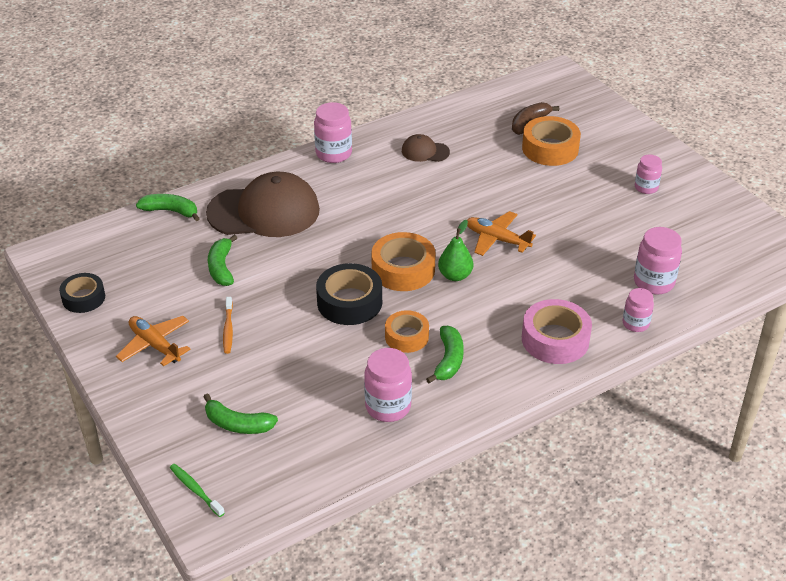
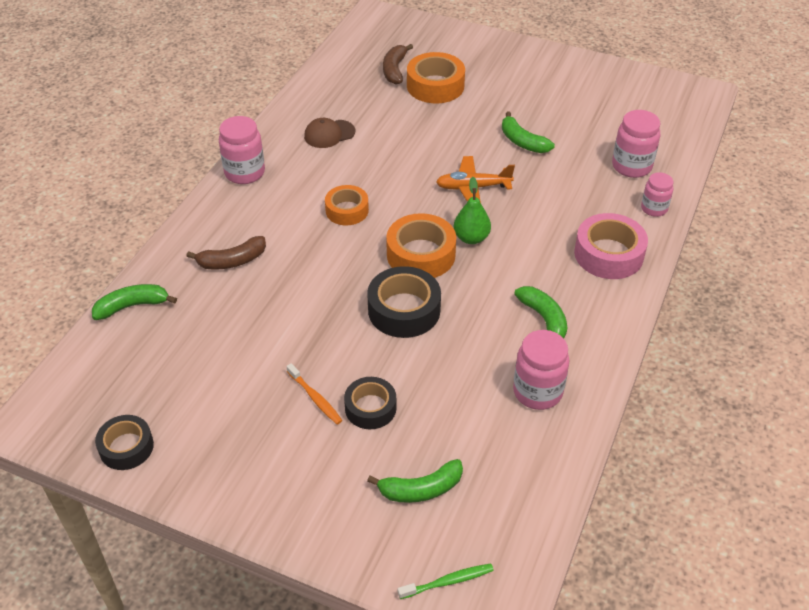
camera: 35 degrees left, 5 degrees up
orange plane [116,316,191,366] -> none
green toothbrush [170,464,225,517] -> green toothbrush turned 150 degrees clockwise [398,564,494,599]
brown cap [206,172,320,237] -> brown banana [187,236,266,270]
green banana [208,235,237,286] -> green banana moved to [502,111,555,153]
orange tape [385,310,429,353] -> orange tape moved to [325,185,369,225]
pink jar [635,155,662,194] -> none
none -> black tape [344,377,396,429]

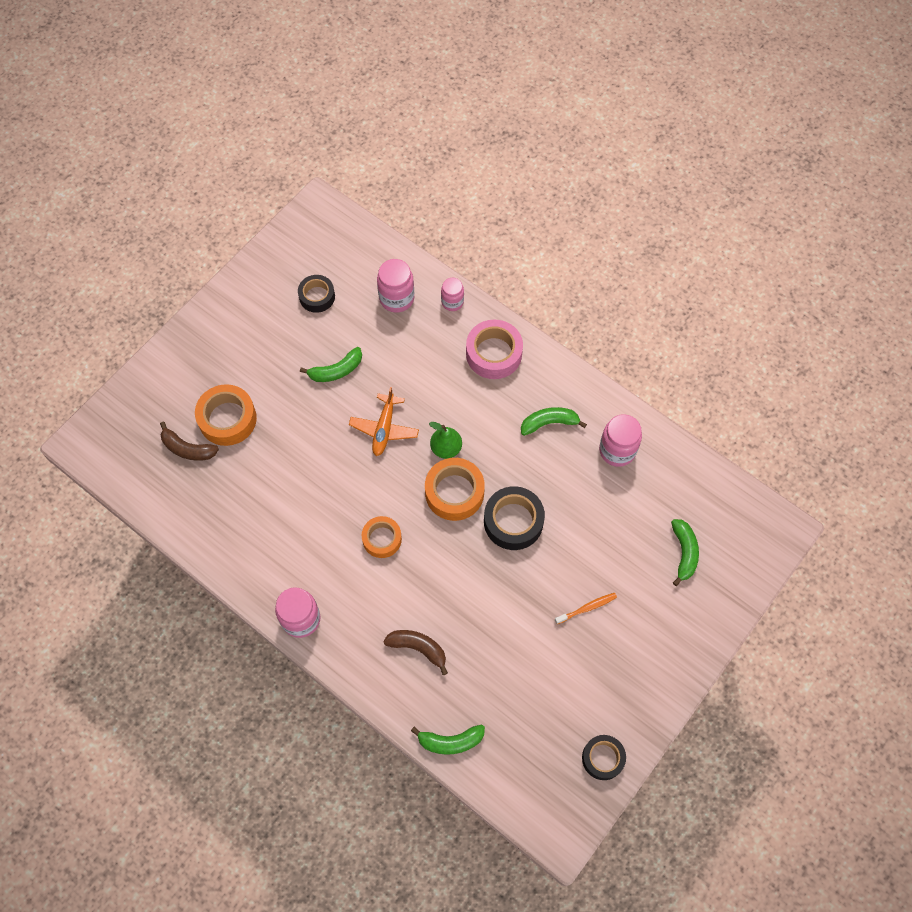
camera: 75 degrees left, 20 degrees up
green banana [92,284,177,320] -> green banana turned 90 degrees counterclockwise [411,725,485,755]
brown banana [187,236,266,270] -> brown banana turned 60 degrees counterclockwise [383,630,448,675]
brown cap [304,118,355,148] -> none
black tape [344,377,396,429] -> black tape moved to [298,275,335,313]
green toothbrush [398,564,494,599] -> none

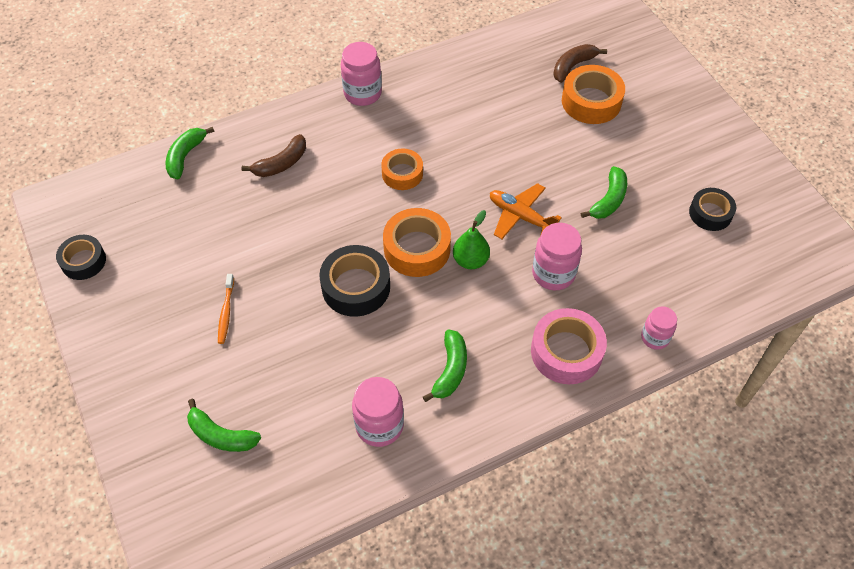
camera: 115 degrees right, 10 degrees down
green banana [300,347,362,382] -> green banana turned 150 degrees counterclockwise [581,166,627,219]
pink jar [377,259,414,313] -> pink jar moved to [532,223,582,290]

